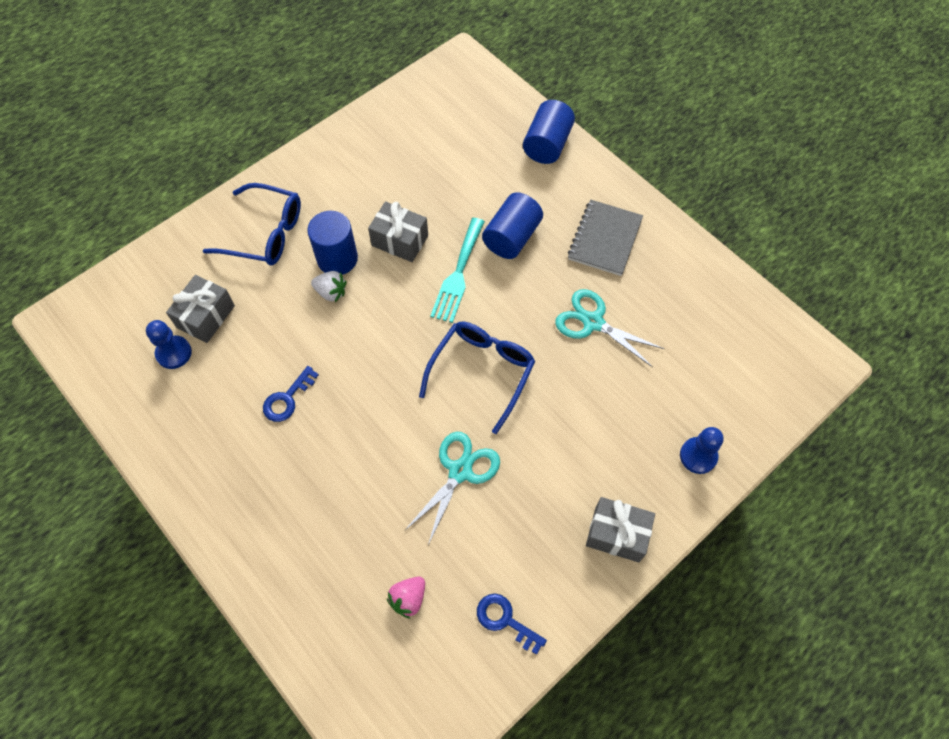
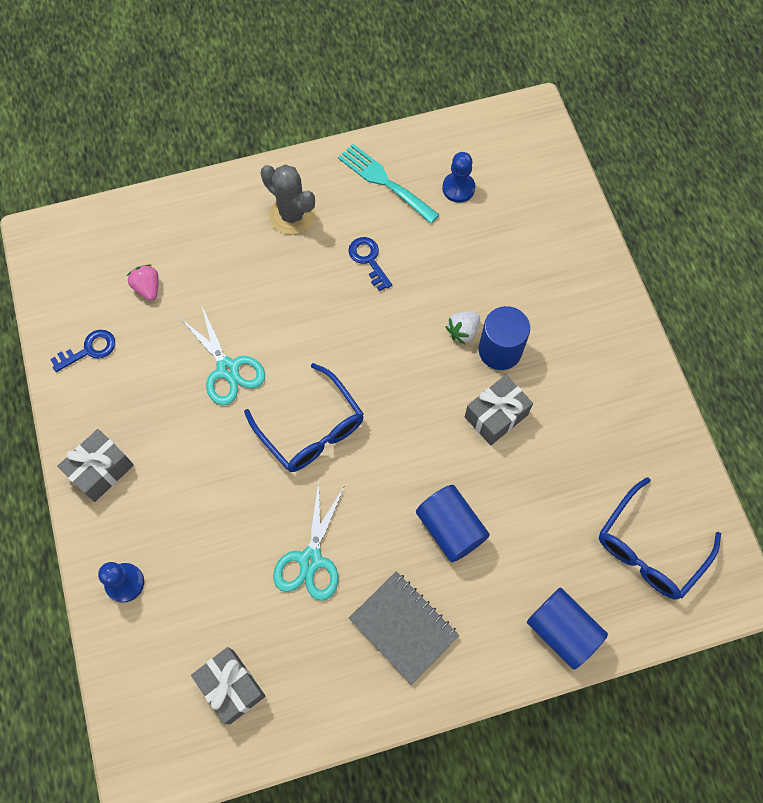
camera: 115 degrees right, 5 degrees up
grey gift [166,275,235,343] -> grey gift moved to [191,647,265,724]
blue glasses [203,183,301,265] -> blue glasses moved to [599,477,721,599]
turquoise fork [430,218,485,323] -> turquoise fork moved to [338,144,439,224]
turquoise scissors [555,289,664,367] -> turquoise scissors turned 135 degrees clockwise [273,481,344,601]
none -> grey cactus [261,164,315,235]

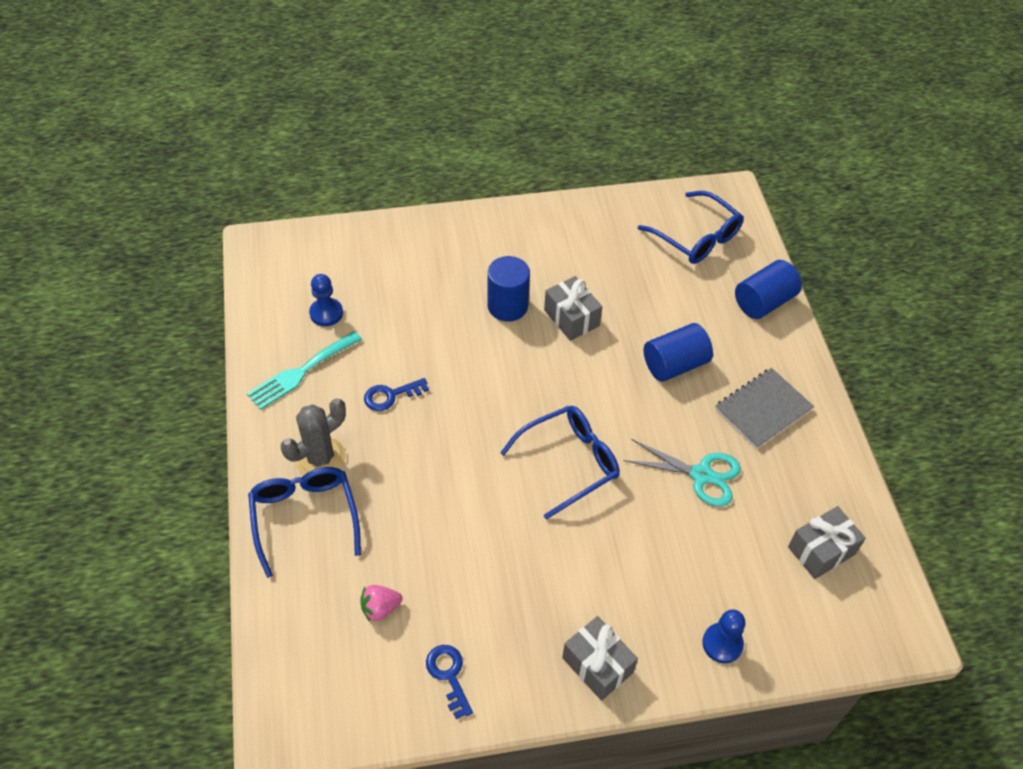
camera: 85 degrees left, 15 degrees down
turquoise scissors [180,307,265,405] -> none
white strawberry [446,312,480,344] -> none
none -> blue glasses [248,467,361,578]

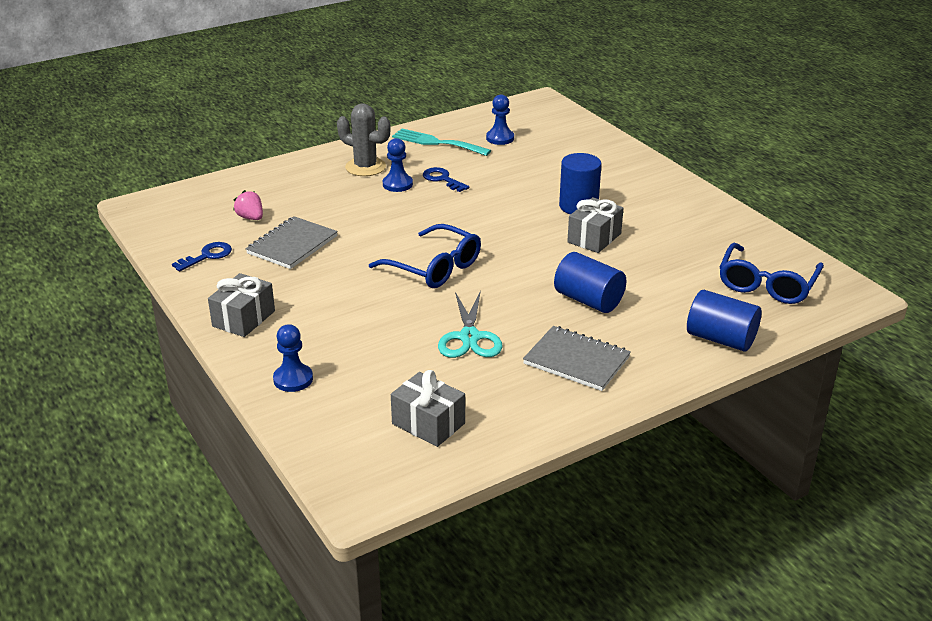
camera: 70 degrees right, 20 degrees down
blue glasses [248,467,361,578] -> none
none -> grey notebook [246,216,338,269]
none -> blue pawn [383,138,413,192]

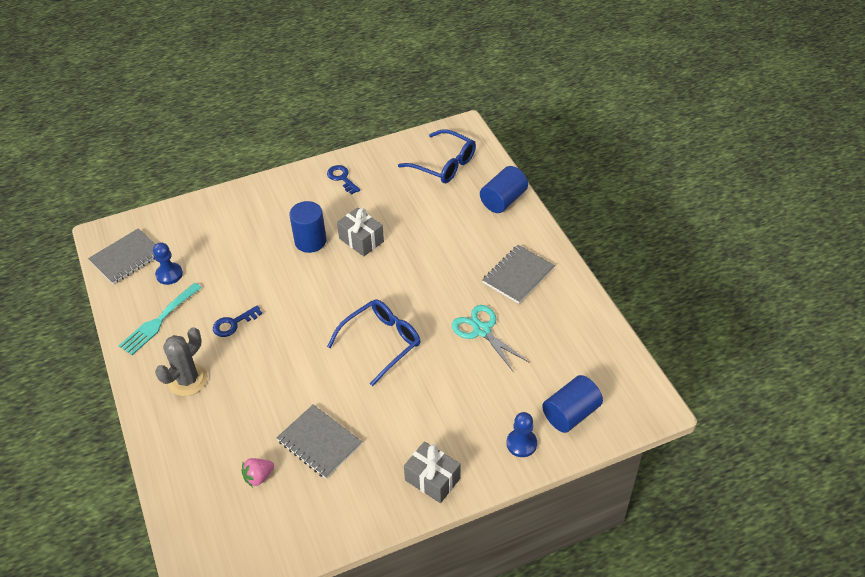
camera: 80 degrees left, 15 degrees up
blue key [172,242,232,272] -> blue key moved to [327,165,360,195]
blue pawn [383,138,413,192] -> none
grey gift [391,370,465,447] -> none
turquoise scissors [438,290,502,358] -> turquoise scissors turned 135 degrees counterclockwise [452,305,529,371]
blue cylinder [554,252,626,313] -> blue cylinder moved to [542,375,603,433]
none -> grey notebook [88,228,156,284]

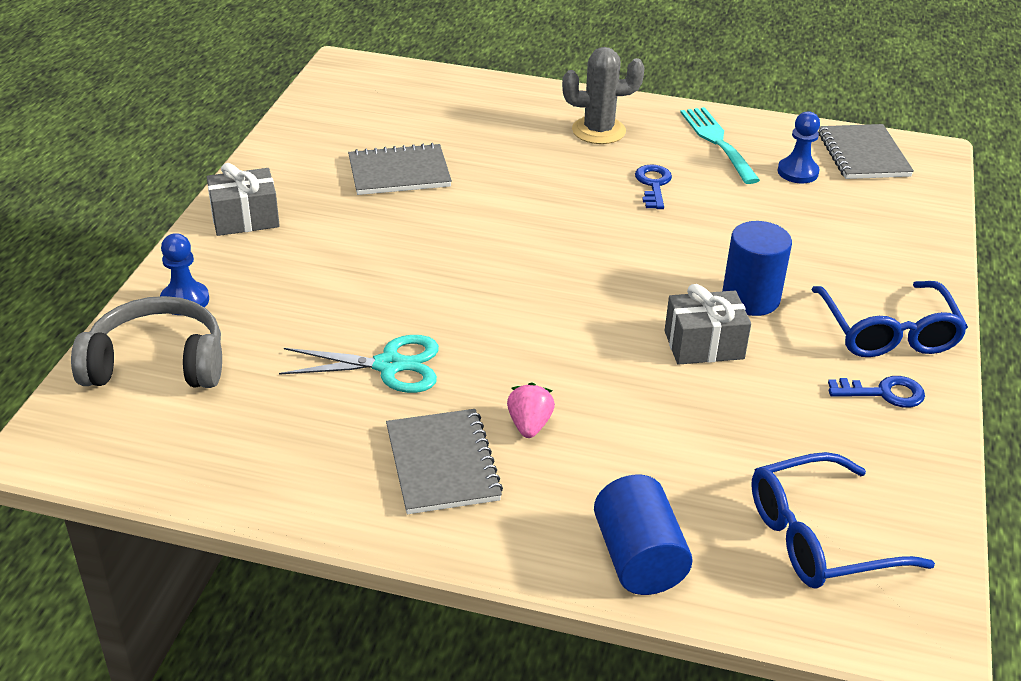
camera: 125 degrees right, 10 degrees down
grey cactus [155,327,208,396] -> grey cactus turned 75 degrees counterclockwise [562,47,645,144]
pink strawberry [242,458,274,487] -> pink strawberry moved to [507,382,555,438]
blue glasses [327,300,420,386] -> blue glasses moved to [811,281,968,357]
blue cylinder [542,375,603,433] -> grey headphones [71,296,222,388]

